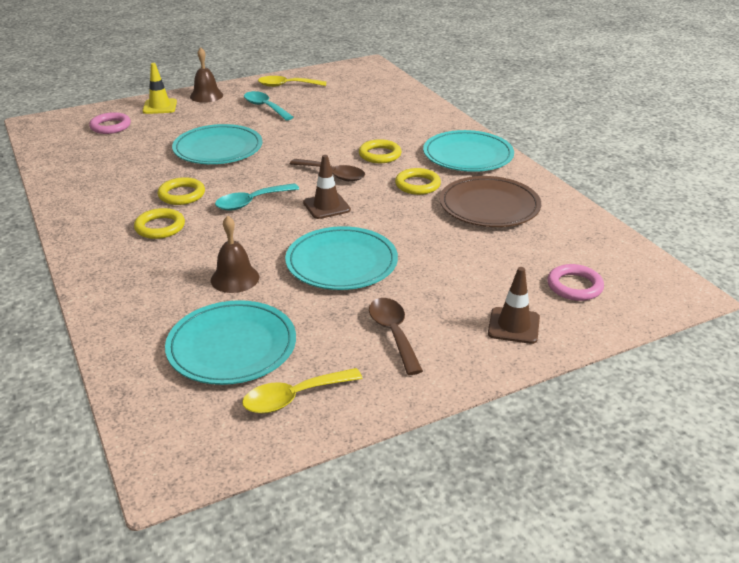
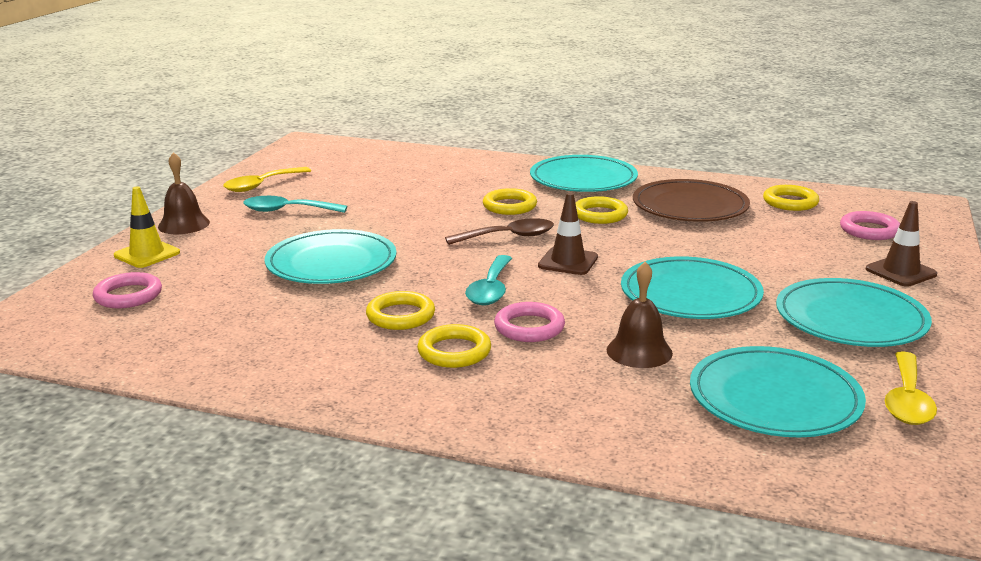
camera: 45 degrees left, 10 degrees down
brown spoon [369,298,423,375] -> turquoise plate [776,278,932,347]
none -> pink ring [494,302,565,342]
none -> yellow ring [763,185,819,211]

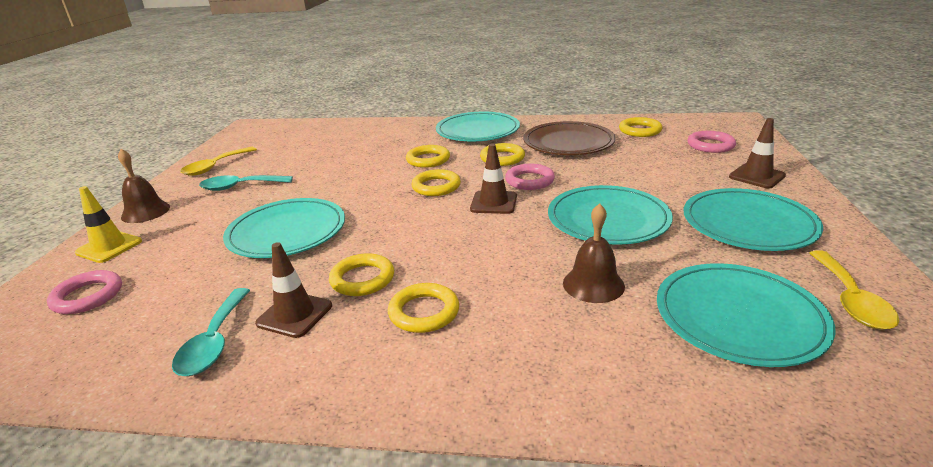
camera: 10 degrees left, 5 degrees up
brown spoon [445,218,554,245] -> yellow ring [411,169,461,196]
turquoise spoon [465,255,512,305] -> turquoise spoon moved to [172,288,250,376]
pink ring [494,302,565,342] -> pink ring moved to [505,164,555,190]
none -> brown traffic cone [255,242,332,338]

